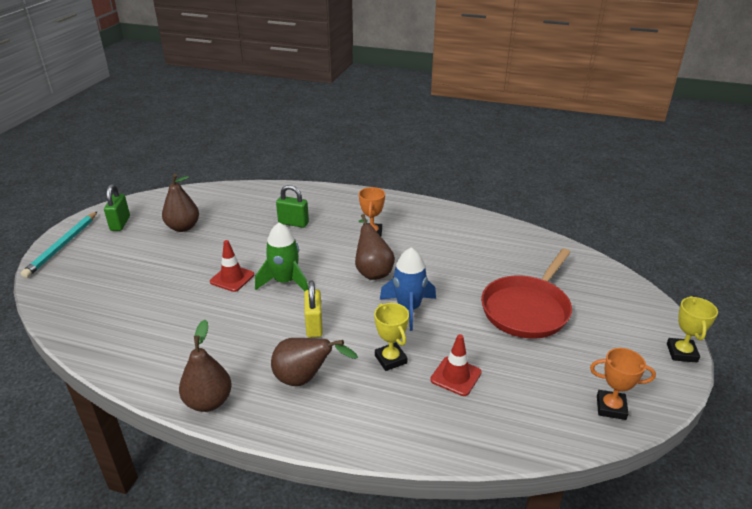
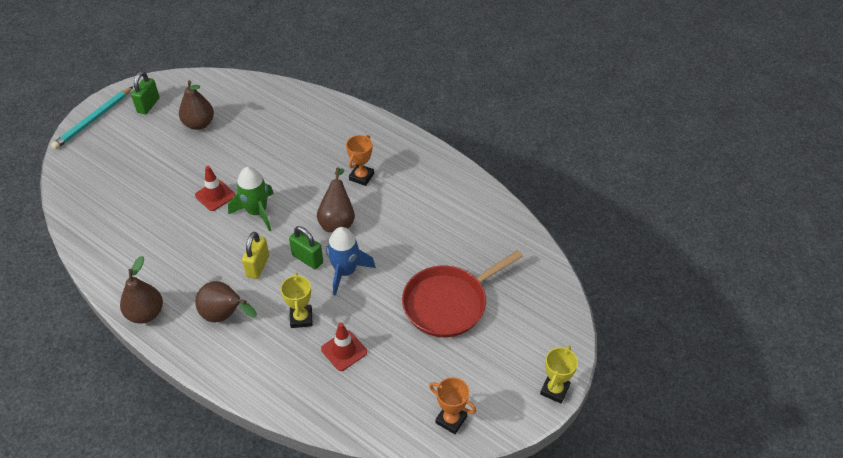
camera: 20 degrees right, 15 degrees up
green padlock [276,185,309,228] -> green padlock moved to [289,226,323,269]

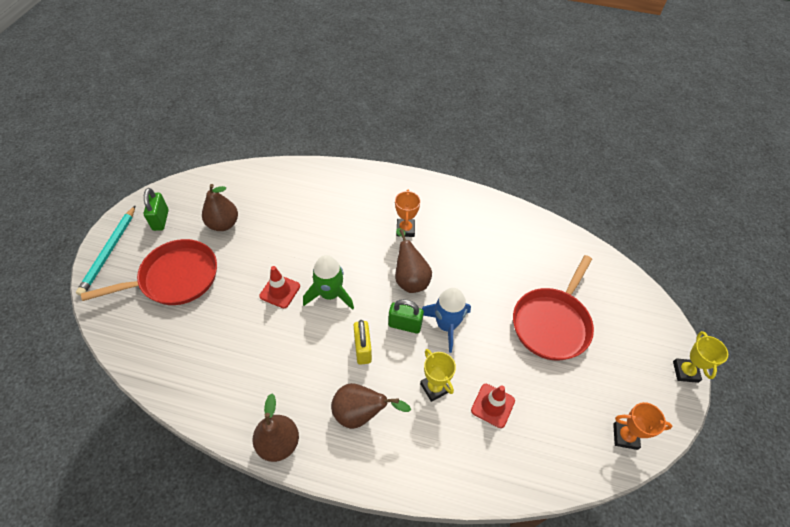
camera: 25 degrees left, 5 degrees up
none -> red pan [81,239,217,305]

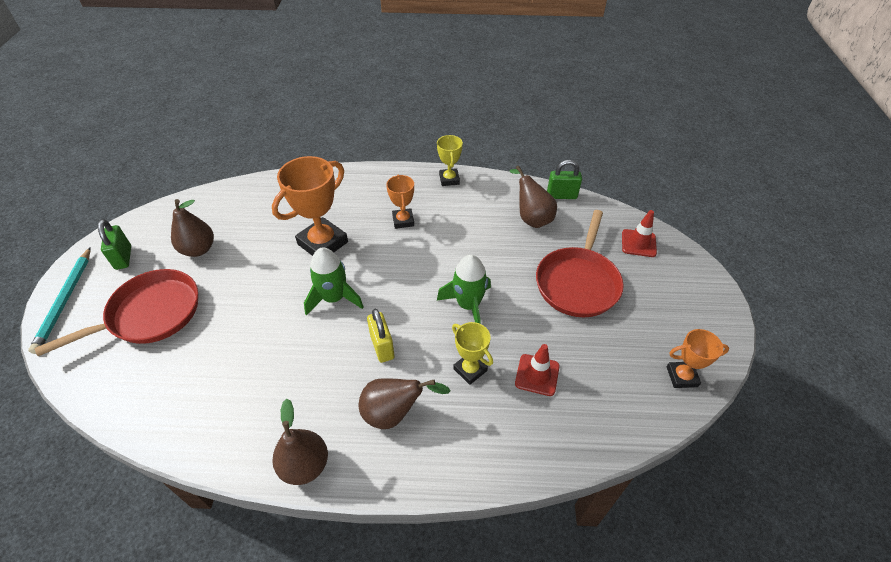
camera: 10 degrees left, 5 degrees down
red traffic cone [259,266,300,308] -> red traffic cone moved to [622,210,657,257]
green padlock [388,299,424,334] -> green padlock moved to [547,160,582,199]
brown pear [395,228,432,293] -> brown pear moved to [510,166,557,228]
blue rocket [422,288,471,353] -> green rocket [437,255,491,323]
yellow trophy [673,331,728,383] -> yellow trophy moved to [437,135,463,186]
none -> orange trophy [272,156,348,256]

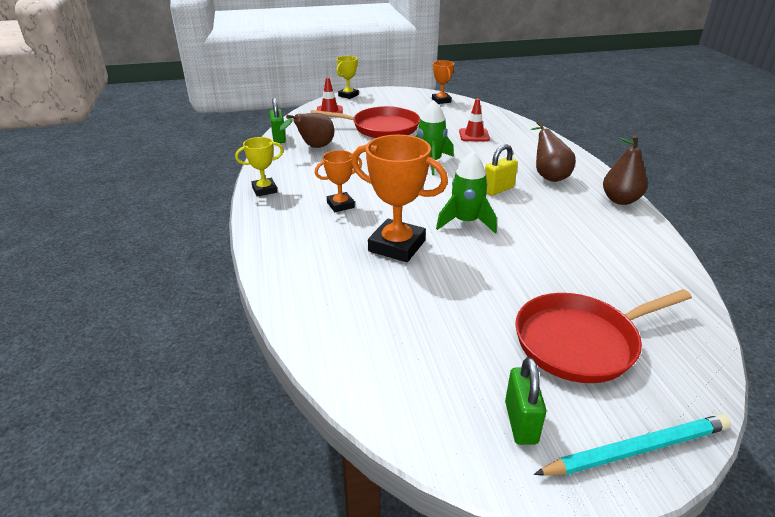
camera: 105 degrees left, 15 degrees down
red pan [35,269,198,356] -> red pan turned 60 degrees counterclockwise [515,289,692,383]
green padlock [98,219,131,270] -> green padlock turned 60 degrees counterclockwise [505,357,546,445]
brown pear [171,199,214,257] -> none
yellow trophy [452,322,493,385] -> yellow trophy moved to [336,56,359,99]

